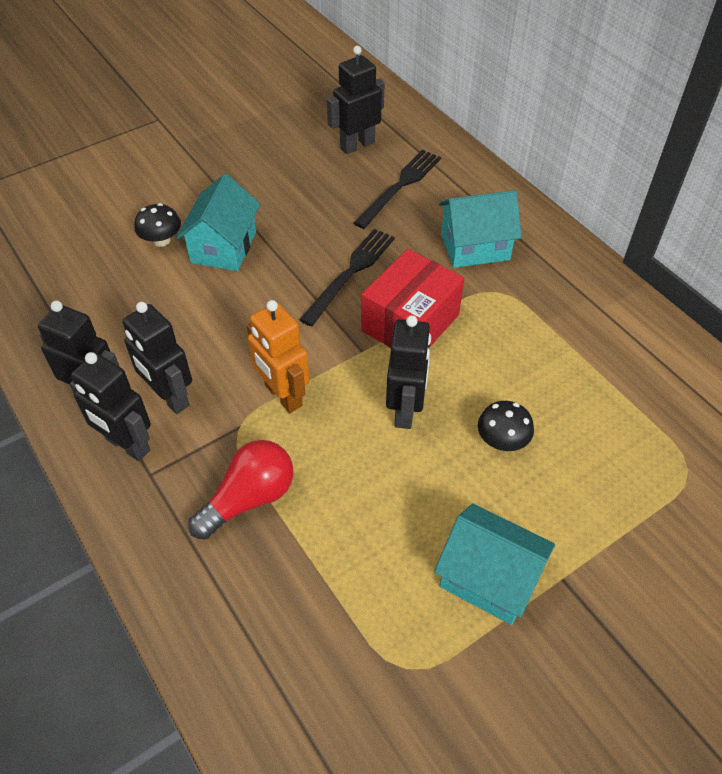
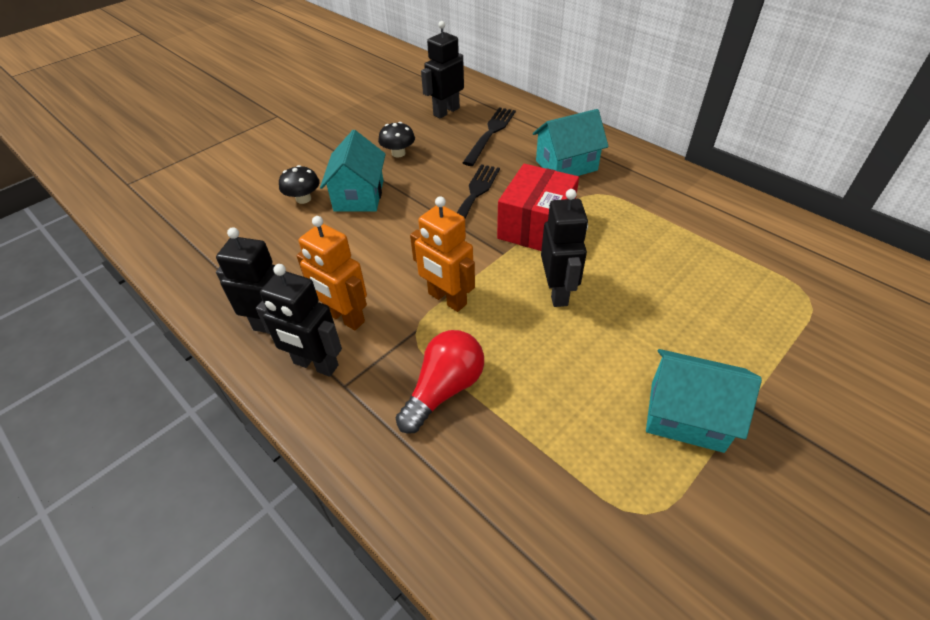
camera: 10 degrees left, 5 degrees down
black robot [122,302,192,414] -> orange robot [296,216,367,330]
black mushroom [478,401,534,451] -> black mushroom moved to [378,122,415,157]

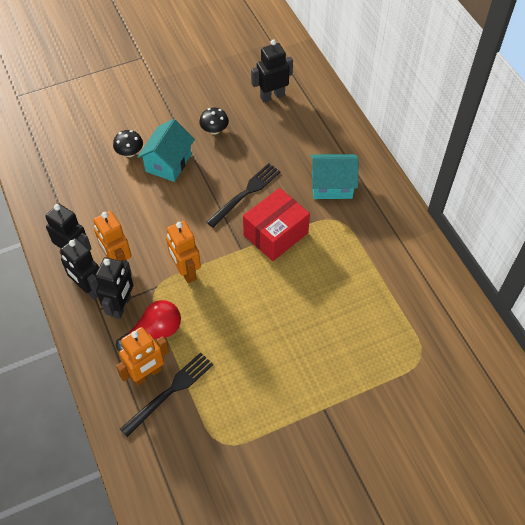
camera: 20 degrees right, 10 degrees up
black fork [463,107,516,166] -> black fork moved to [120,352,213,437]
black robot [541,189,588,307] -> black robot moved to [95,257,133,319]
turquoise house [646,349,762,453] -> none
none -> orange robot [116,327,169,386]

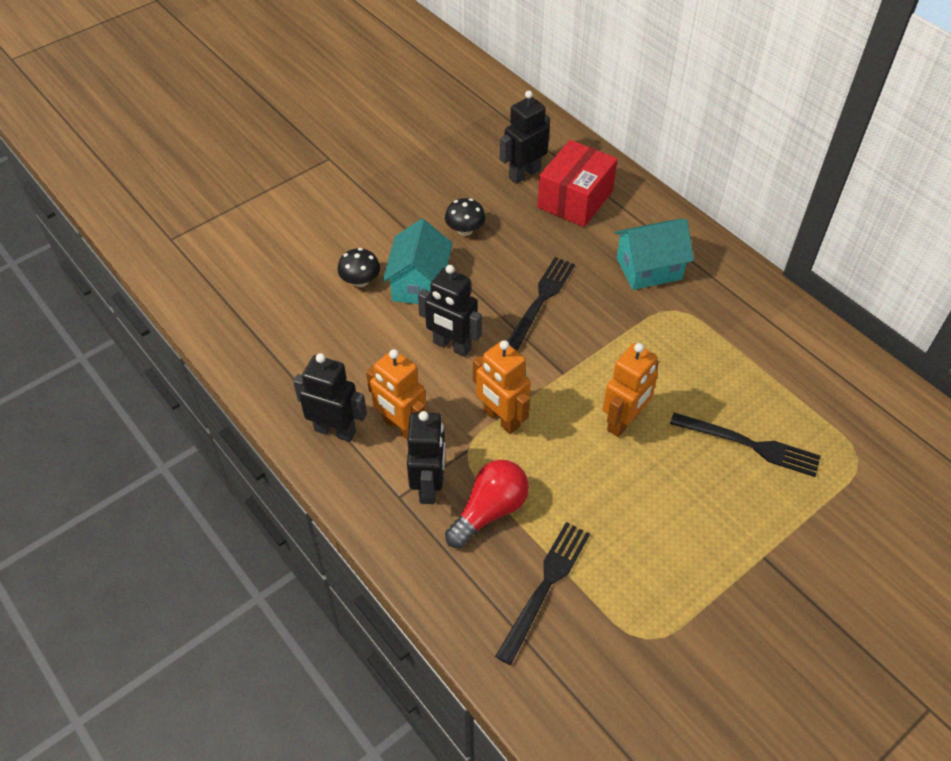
camera: 15 degrees left, 5 degrees down
black robot [60,238,99,300] -> black robot moved to [418,265,482,357]
orange robot [116,327,169,386] -> orange robot moved to [603,343,659,437]
red box [243,188,310,261] -> red box moved to [537,140,617,227]
none -> black fork [670,412,821,477]

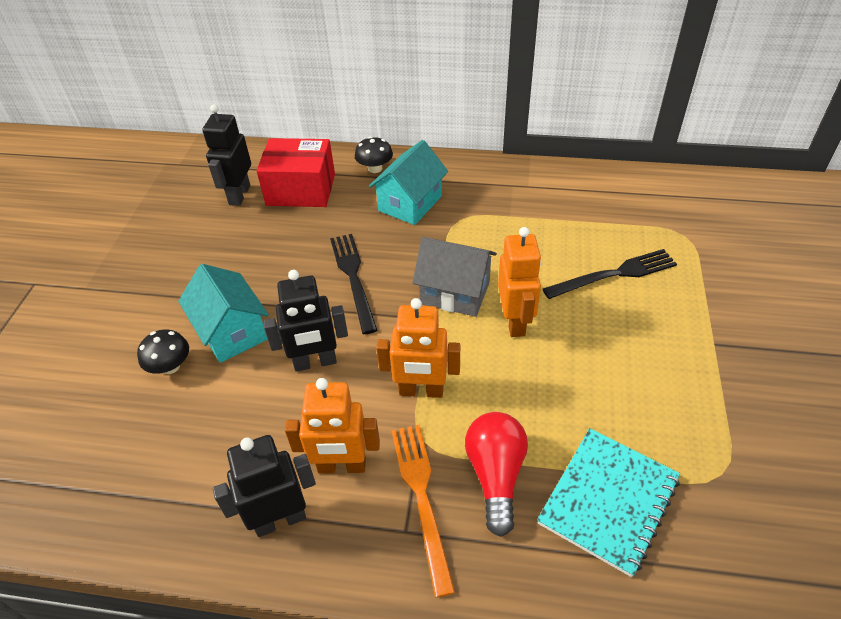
camera: 40 degrees left, 5 degrees down
black robot [407,411,445,504] -> orange fork [392,425,455,598]
black mushroom [445,198,486,236] -> black mushroom moved to [355,137,393,173]
black fork [495,522,590,665] -> turquoise notebook [537,428,680,577]
red box [537,140,617,227] -> red box turned 75 degrees counterclockwise [257,138,335,207]
none -> grey house [412,237,497,317]

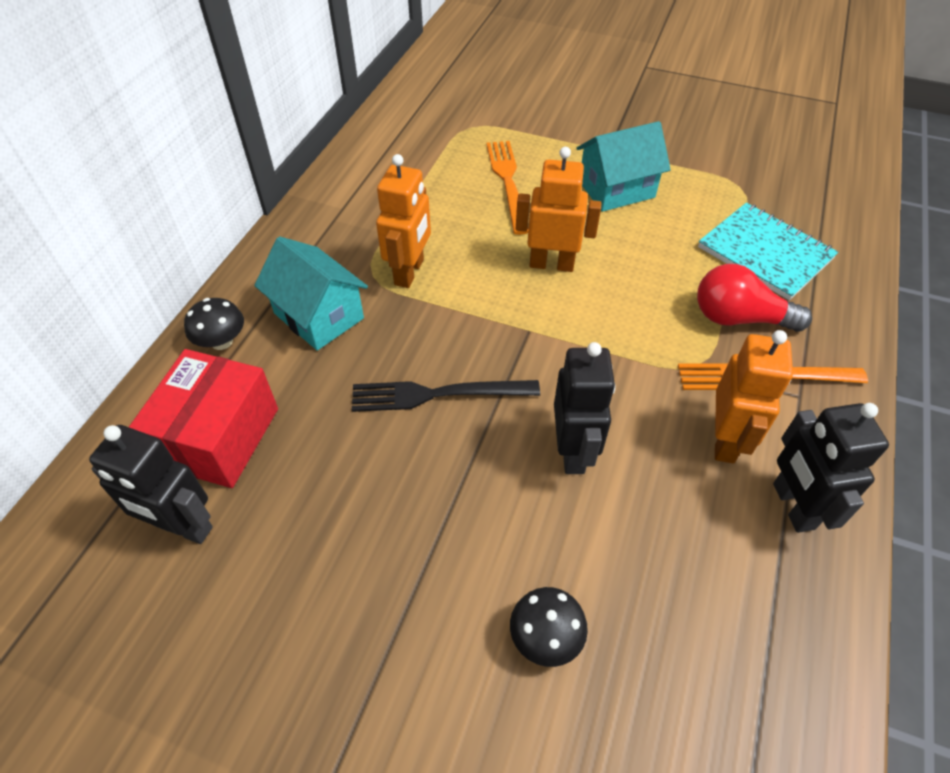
camera: 80 degrees left, 5 degrees up
turquoise house [178,264,269,363] -> turquoise house moved to [577,121,671,212]
orange robot [376,298,460,398] -> orange robot moved to [376,154,431,288]
grey house [412,237,497,317] -> none
black fork [543,249,677,299] -> orange fork [486,141,529,235]

